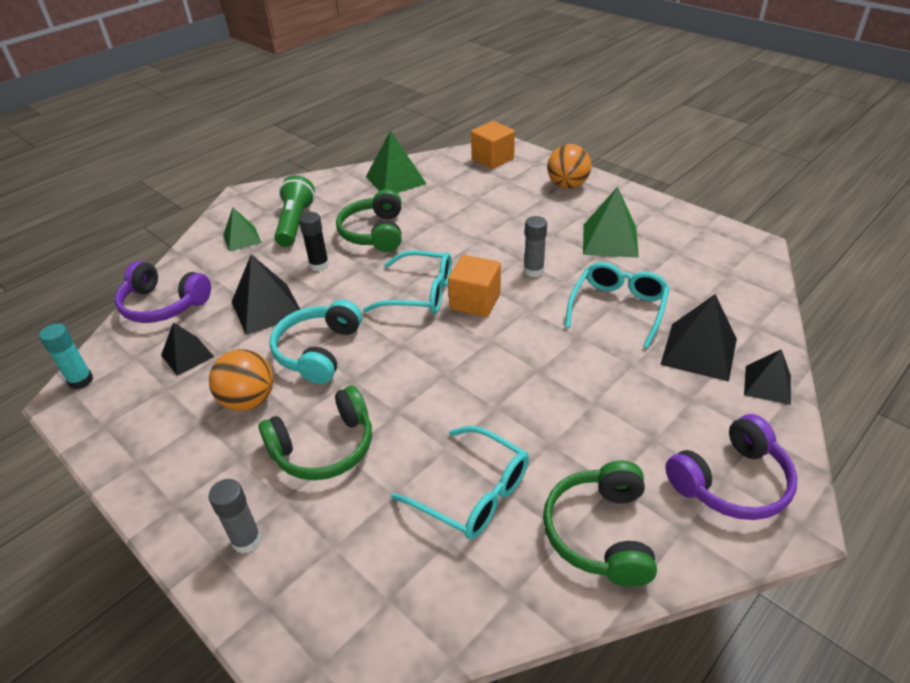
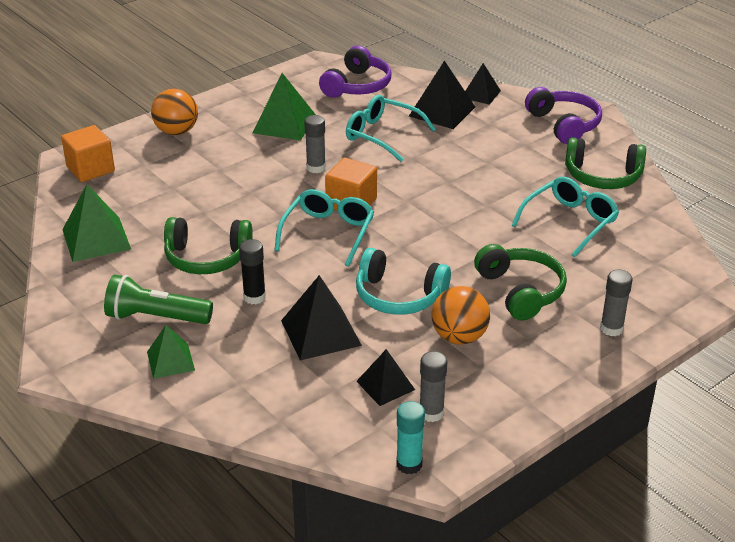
camera: 85 degrees left, 5 degrees down
purple headphones [115,261,211,323] -> purple headphones moved to [319,46,392,98]
none -> grey glue stick [420,351,447,422]

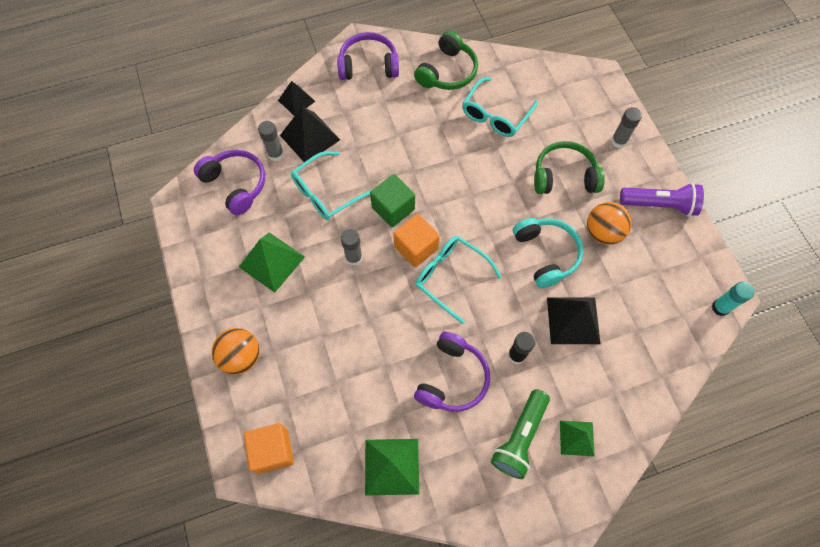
camera: 70 degrees left, 30 degrees up
green headphones [164,217,253,274] -> purple headphones [414,332,490,412]
turquoise headphones [356,248,451,315] -> turquoise headphones turned 60 degrees counterclockwise [513,218,583,288]
black pyramid [357,349,415,406] -> none
grey glue stick [420,351,447,422] -> grey glue stick moved to [258,121,284,161]
turquoise glasses [511,177,619,257] -> turquoise glasses turned 120 degrees counterclockwise [462,77,538,137]
none -> green cube [370,174,415,227]
none -> purple flashlight [620,183,704,216]

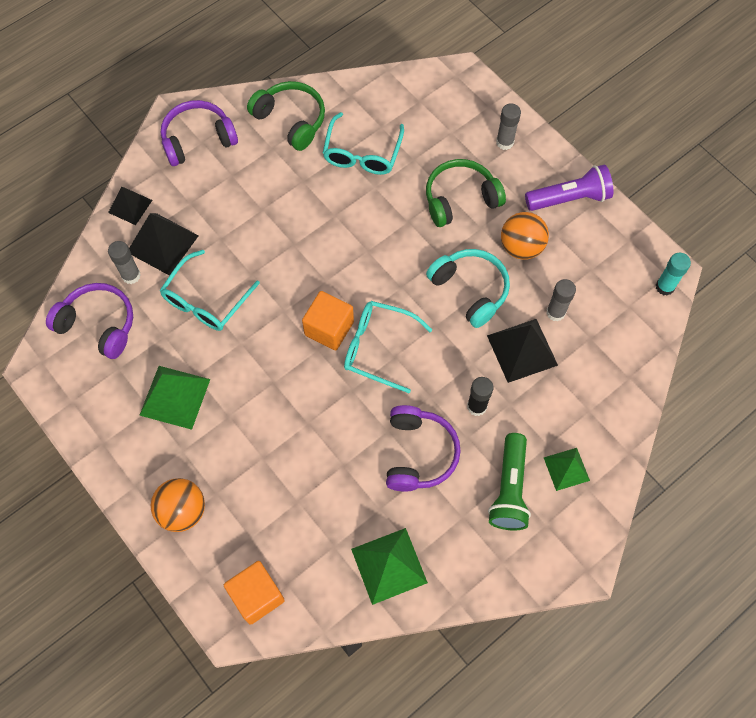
camera: 20 degrees left, 0 degrees up
grey glue stick [340,229,363,266] -> grey glue stick moved to [546,279,576,322]
green cube [370,174,415,227] -> none
green headphones [414,31,478,90] -> green headphones turned 60 degrees counterclockwise [247,81,325,151]

